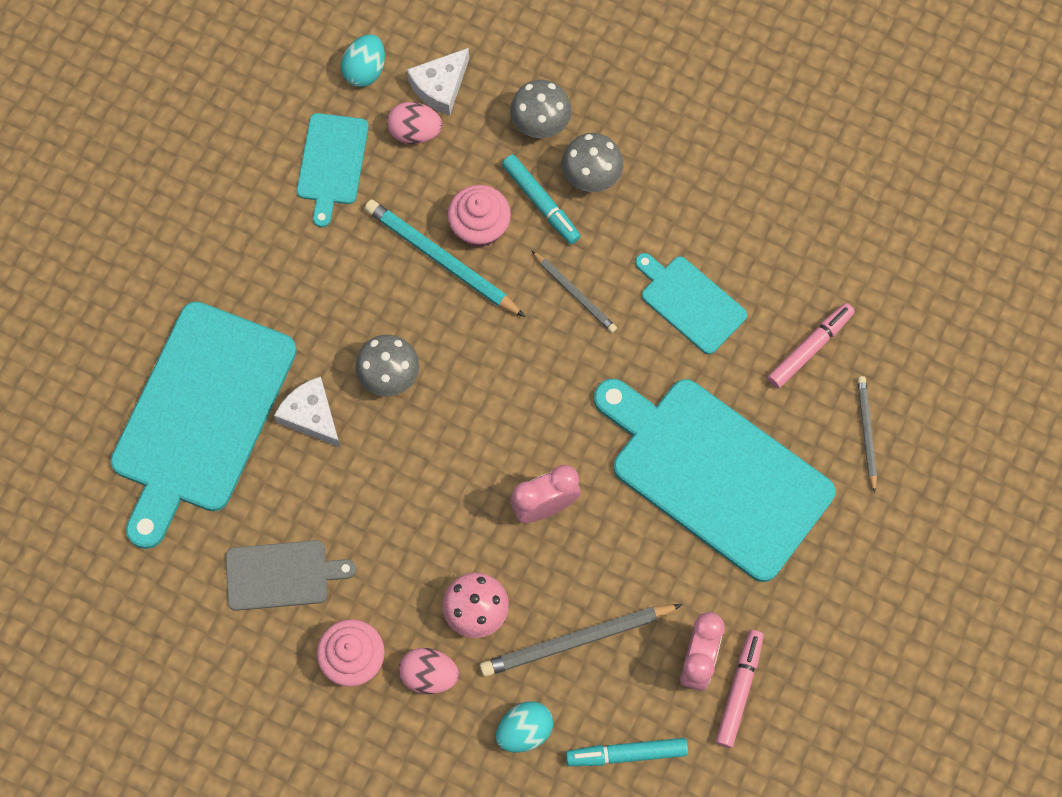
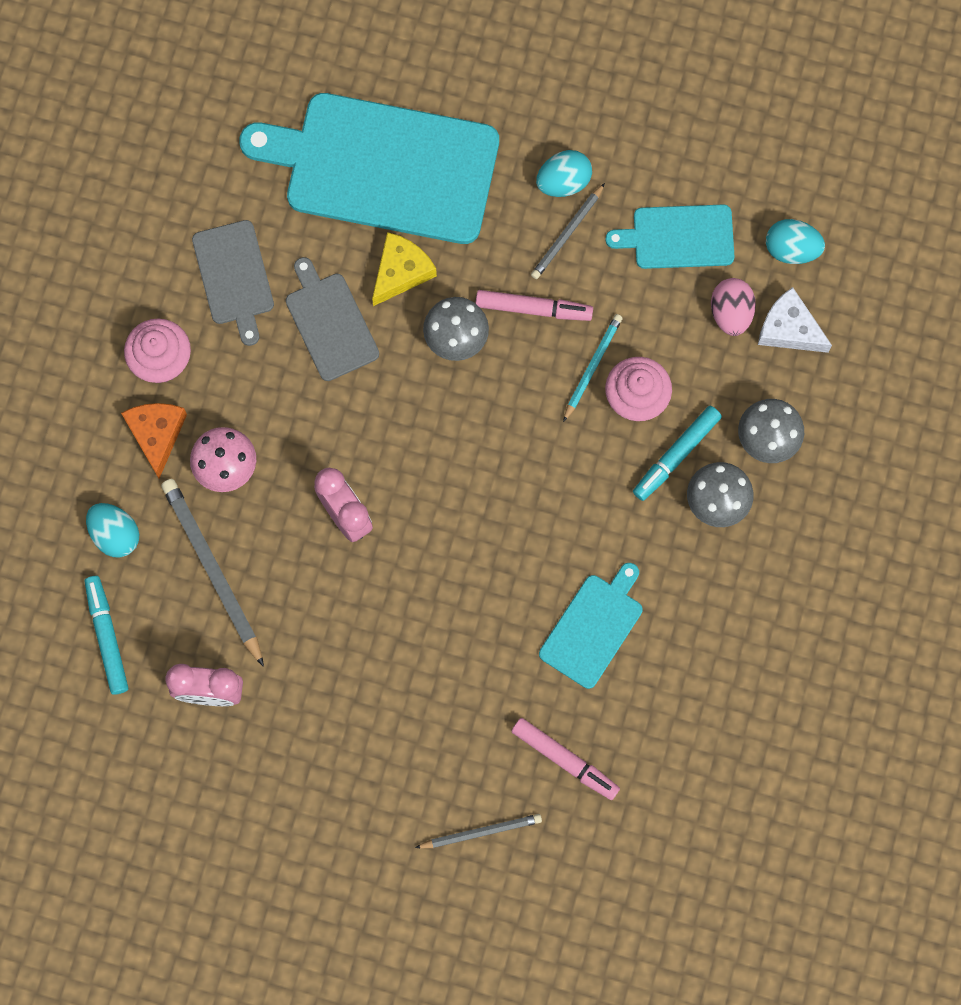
camera: 80 degrees right, 5 degrees up
white cheese [274,376,341,448] -> yellow cheese [372,232,437,306]
turquoise pencil [365,199,525,317] -> turquoise pencil [563,314,623,422], size x0.59
pink egg [399,648,459,694] -> orange cheese [121,403,187,478]
grey pencil [532,251,617,333] -> grey pencil moved to [531,183,605,279]
turquoise cutting board [594,379,835,582] -> none
pink marker [716,630,764,748] -> pink marker moved to [475,290,593,321]
none -> grey cutting board [286,257,379,381]
none -> turquoise egg [536,150,592,197]

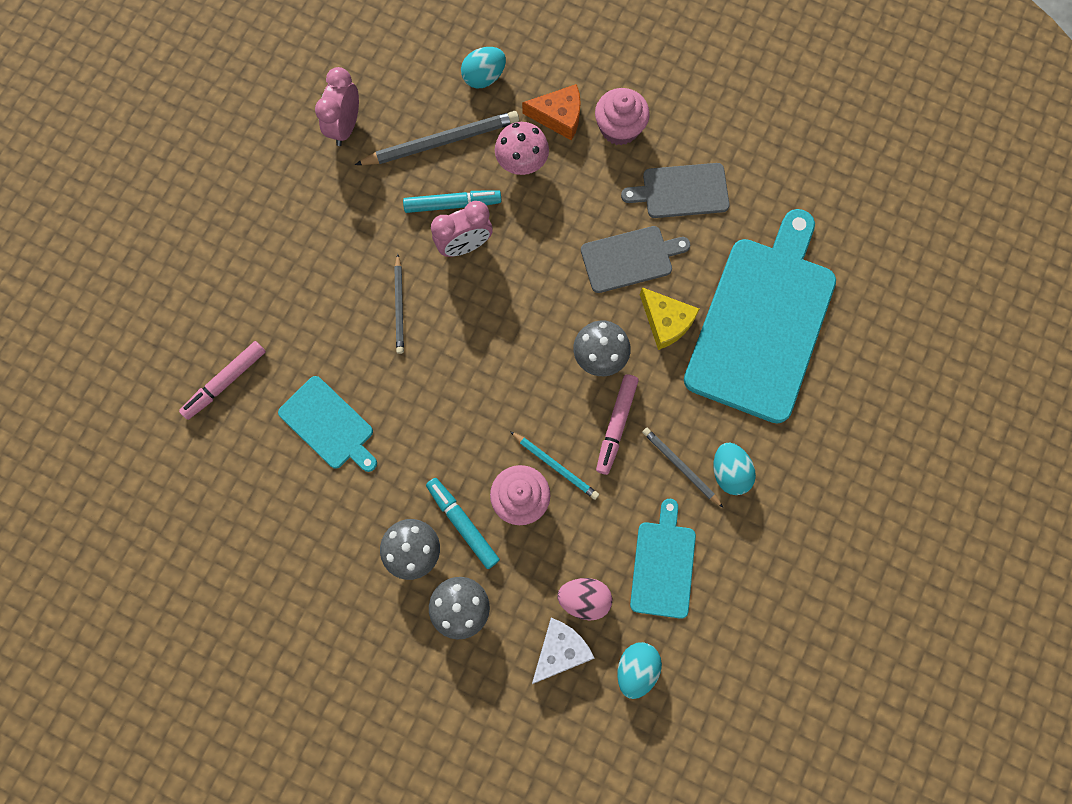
camera: 100 degrees right, 0 degrees up
turquoise marker [84,576,128,695] -> turquoise marker moved to [403,190,502,213]
grey pencil [415,814,542,848] -> grey pencil moved to [394,254,404,354]

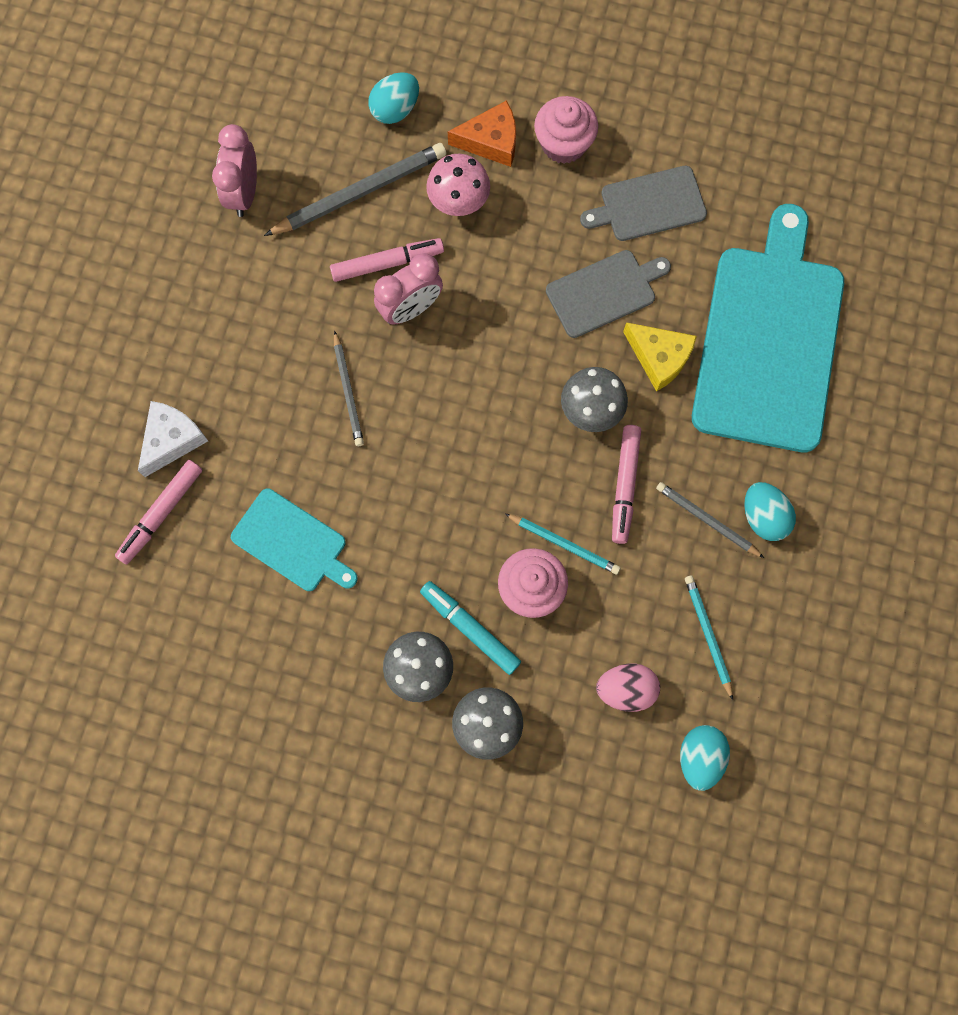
camera: 10 degrees left, 0 degrees up
turquoise marker [403,190,502,213] -> pink marker [330,238,444,282]
white cheese [532,618,595,684] -> white cheese moved to [138,401,208,477]
turquoise cutting board [630,499,696,619] -> turquoise pencil [685,575,733,700]

